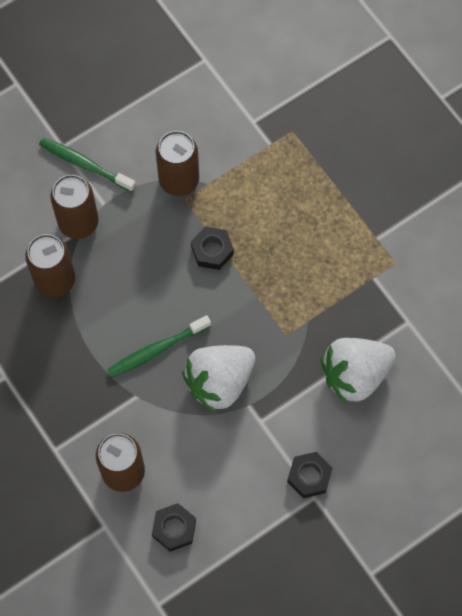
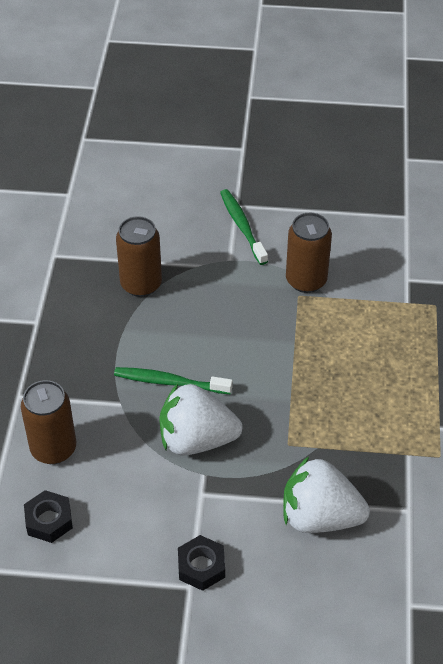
camera: 40 degrees right, 20 degrees down
brown can [50,175,99,239] -> none
black nut [191,226,234,270] -> none

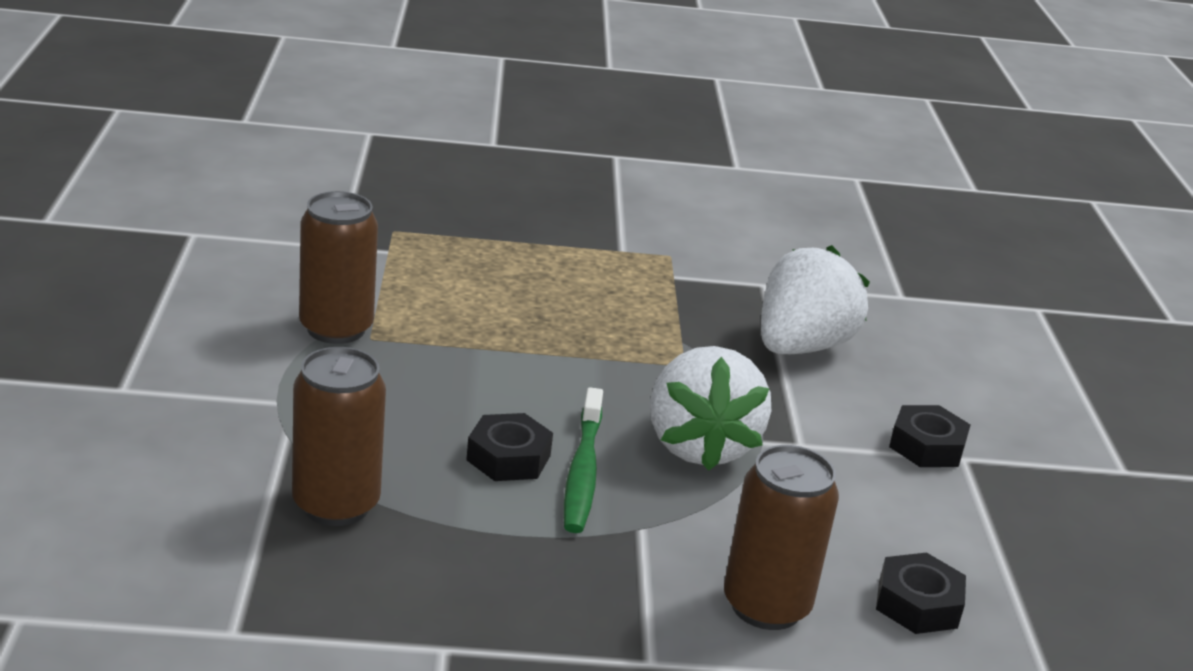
camera: 100 degrees left, 20 degrees down
green toothbrush [220,189,268,265] -> none
white strawberry [283,457,370,533] -> white strawberry turned 150 degrees counterclockwise [761,245,870,354]
none -> black nut [466,413,553,481]

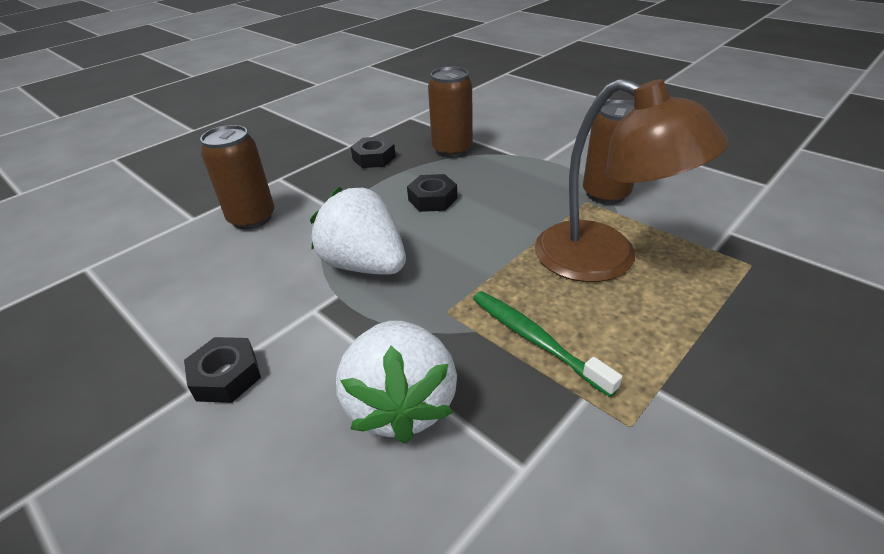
camera: 140 degrees right, 10 degrees up
green toothbrush [564,387,603,533] -> green toothbrush moved to [473,291,622,397]
black nut [876,552,966,634] -> black nut moved to [351,136,396,168]
none -> brown lamp [535,79,729,282]

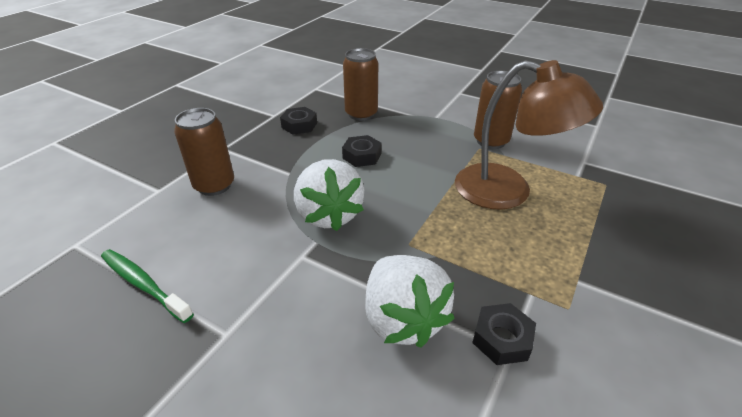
camera: 15 degrees left, 0 degrees up
black nut [184,337,261,403] -> black nut moved to [472,303,536,365]
white strawberry [310,187,406,275] -> white strawberry turned 135 degrees counterclockwise [294,159,364,231]
green toothbrush [473,291,622,397] -> green toothbrush moved to [101,249,194,323]

